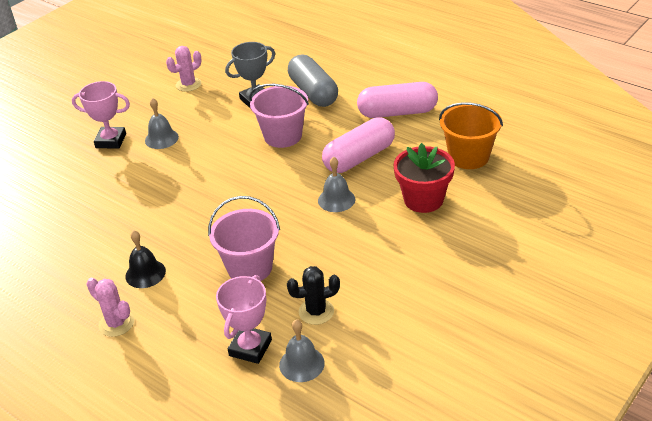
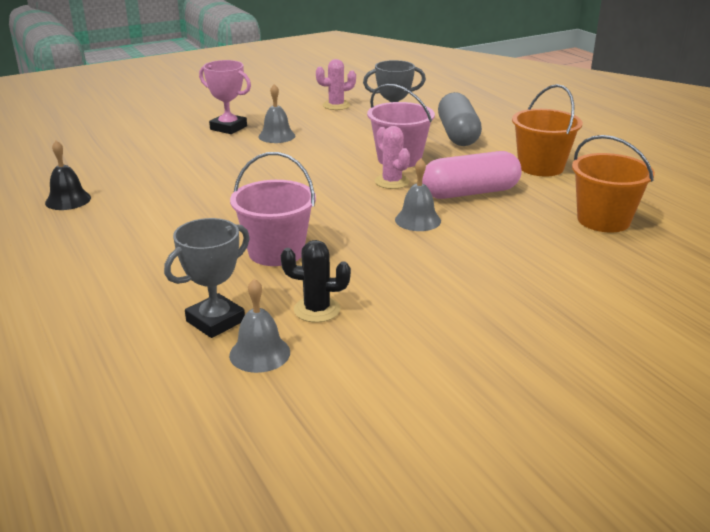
camera: 20 degrees right, 10 degrees down
pink cactus [86,278,134,337] -> pink cactus moved to [375,126,410,189]
black bell [125,230,166,288] -> black bell moved to [45,141,91,210]
pink trophy [216,275,272,364] -> grey trophy [164,218,250,338]
pink capsule [357,82,438,118] -> orange bucket [512,84,583,177]
red flower pot [393,143,455,213] -> none

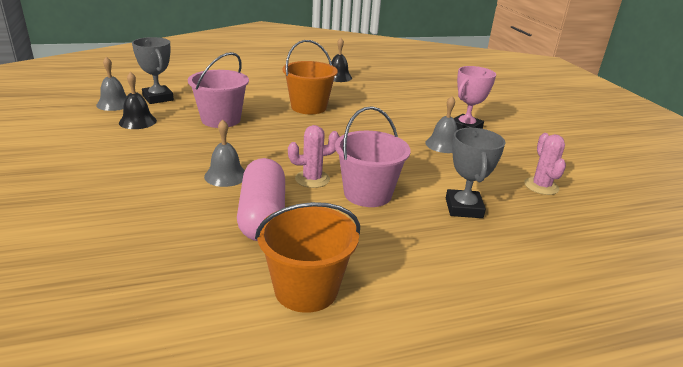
camera: 100 degrees right, 0 degrees up
black cactus [281,240,351,322] -> black bell [119,72,157,129]
grey capsule [438,92,482,146] -> none
orange bucket [572,135,655,232] -> orange bucket moved to [283,40,338,114]

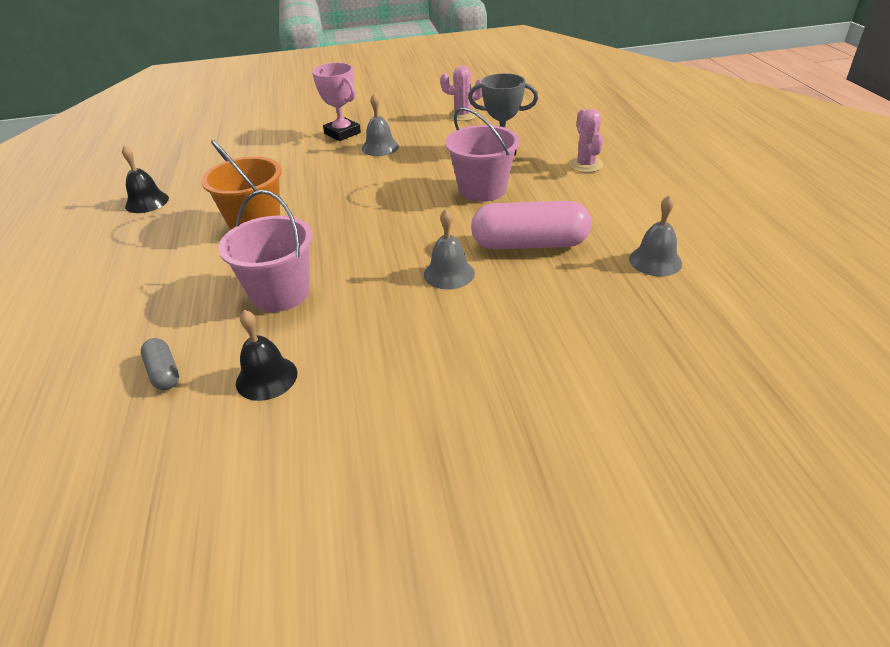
camera: 80 degrees left, 10 degrees up
grey bell [96,57,127,111] -> grey bell moved to [629,195,682,276]
grey trophy [132,37,174,104] -> grey capsule [141,338,179,390]
orange bucket [255,202,360,313] -> none
pink cactus [288,125,340,188] -> pink cactus moved to [569,109,603,173]

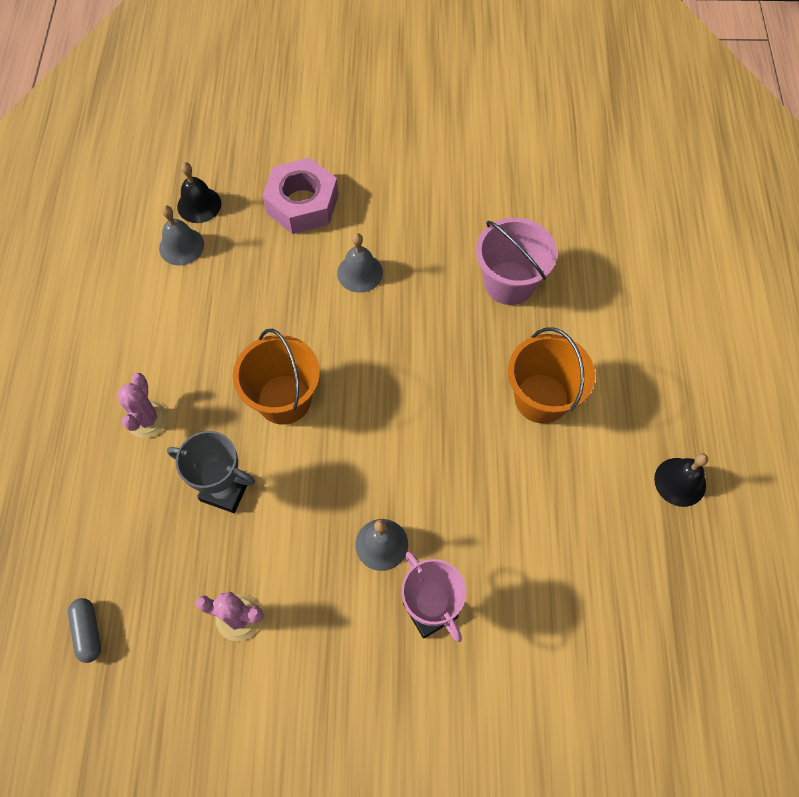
camera: 170 degrees left, 25 degrees up
grey capsule [141,338,179,390] -> grey capsule moved to [68,598,101,663]
black bell [236,310,297,401] -> black bell moved to [177,162,221,223]
pink bucket [445,107,520,202] -> orange bucket [233,329,320,424]
pink capsule [471,201,592,249] -> none
none -> pink nut [262,158,339,234]

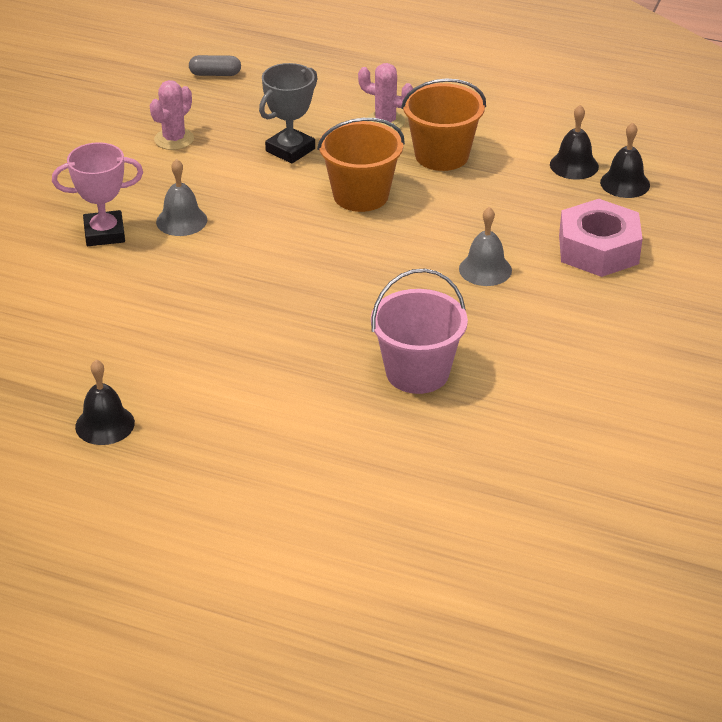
camera: 110 degrees right, 25 degrees down
grey bell [159,205,204,265] -> black bell [550,105,599,180]
orange bucket [508,328,595,424] -> orange bucket moved to [401,78,486,171]

